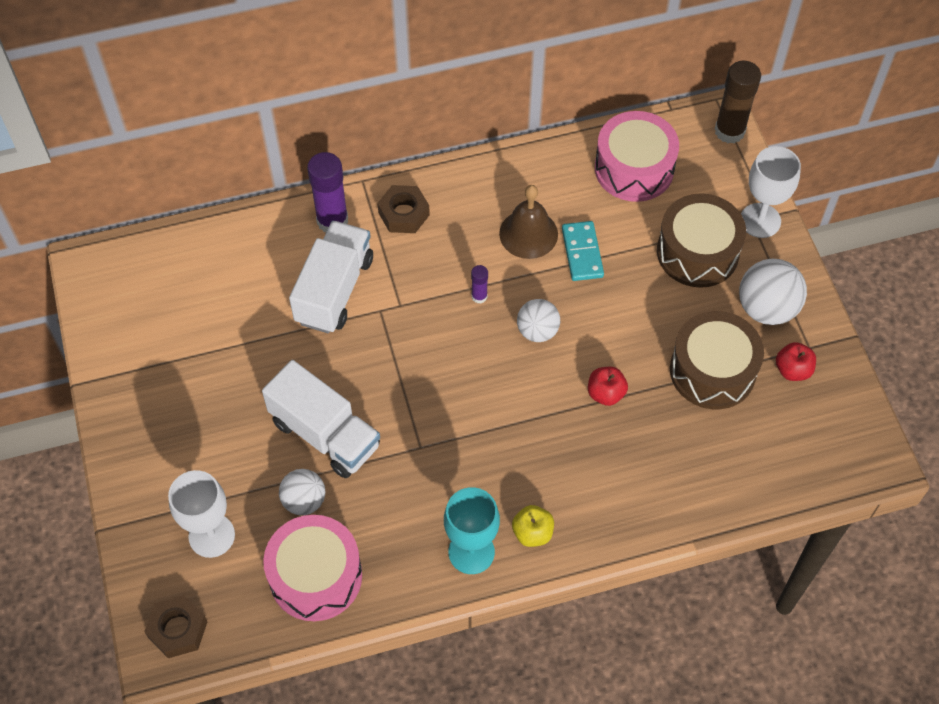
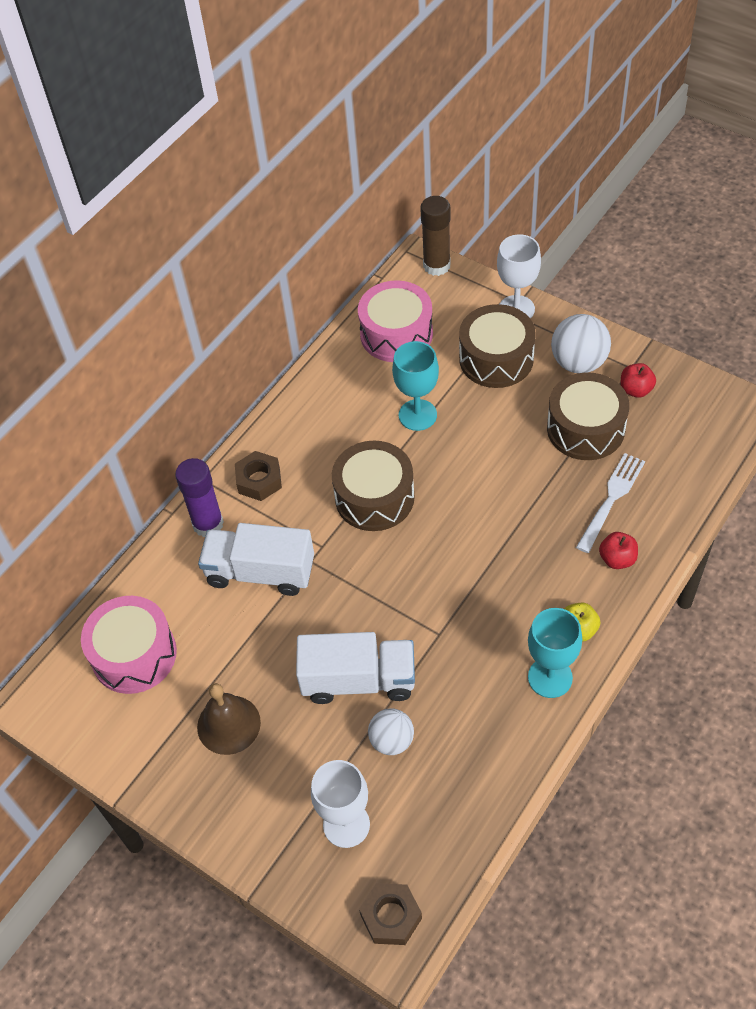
camera: 35 degrees left, 5 degrees down
pink drum [263,515,362,621] -> pink drum moved to [81,596,177,694]
white truck [289,221,373,333] -> white truck turned 60 degrees counterclockwise [198,523,314,596]
purple glue stick [471,265,488,303] -> brown drum [332,441,415,531]
brown bell [499,185,558,259] -> brown bell moved to [197,683,261,755]
white ball [517,299,560,342] -> none
turquoise domino [562,221,604,281] -> turquoise goblet [392,341,439,431]
red apple [588,367,628,406] -> red apple moved to [599,532,638,569]
none -> white fork [576,453,645,553]

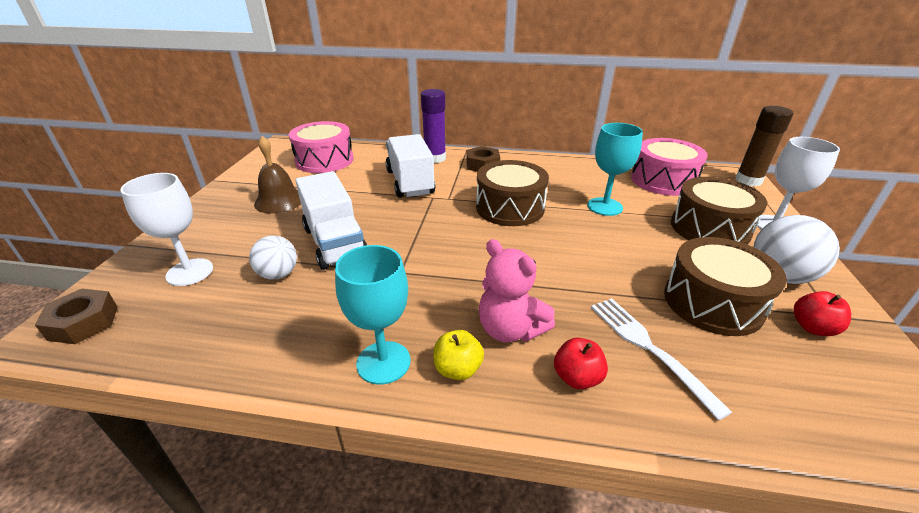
camera: 60 degrees right, 20 degrees down
white fork [576,453,645,553] -> white fork turned 120 degrees counterclockwise [591,298,732,420]
none -> pink teddy bear [478,239,555,342]

